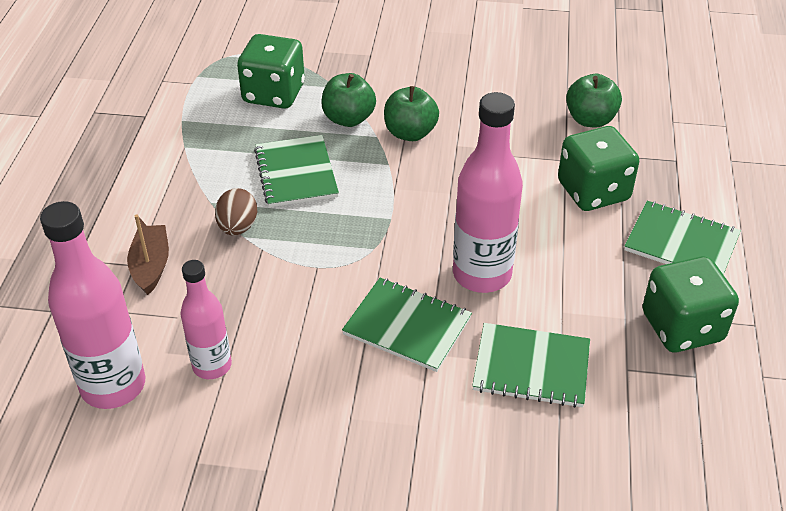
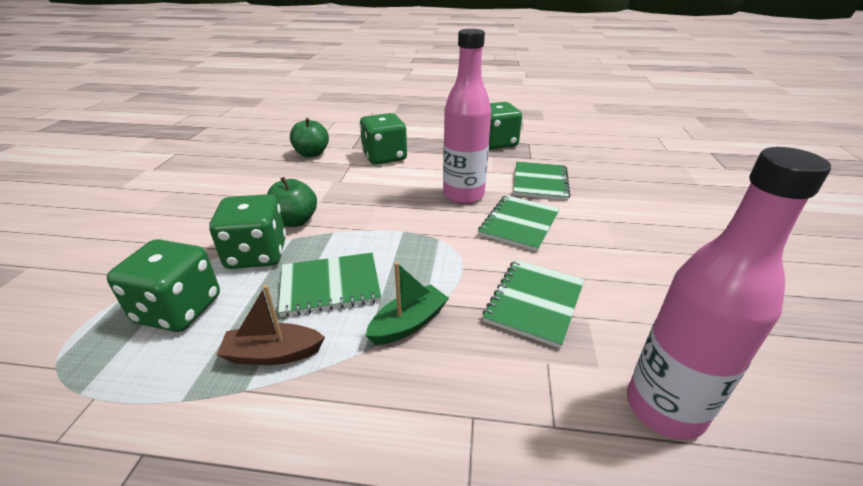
camera: 90 degrees left, 10 degrees down
brown boat [127,214,169,295] -> brown boat moved to [217,285,325,365]
pink bottle [180,260,232,379] -> none
brown egg [215,188,257,236] -> green boat [365,262,449,345]
green apple [321,73,376,127] -> green dice [209,194,286,269]
green notebook [624,201,741,275] -> green notebook moved to [482,259,584,348]

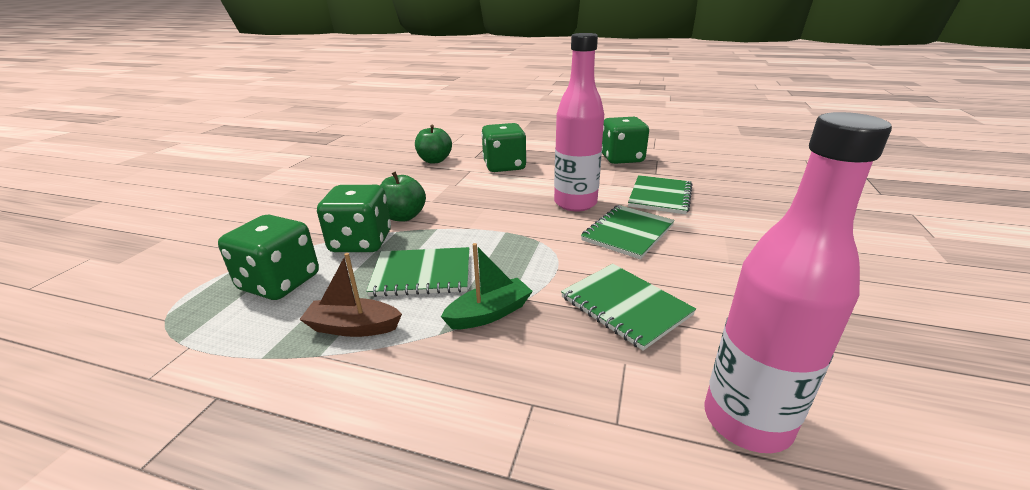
camera: 10 degrees right, 5 degrees down
green notebook [482,259,584,348] -> green notebook turned 75 degrees counterclockwise [561,264,696,351]

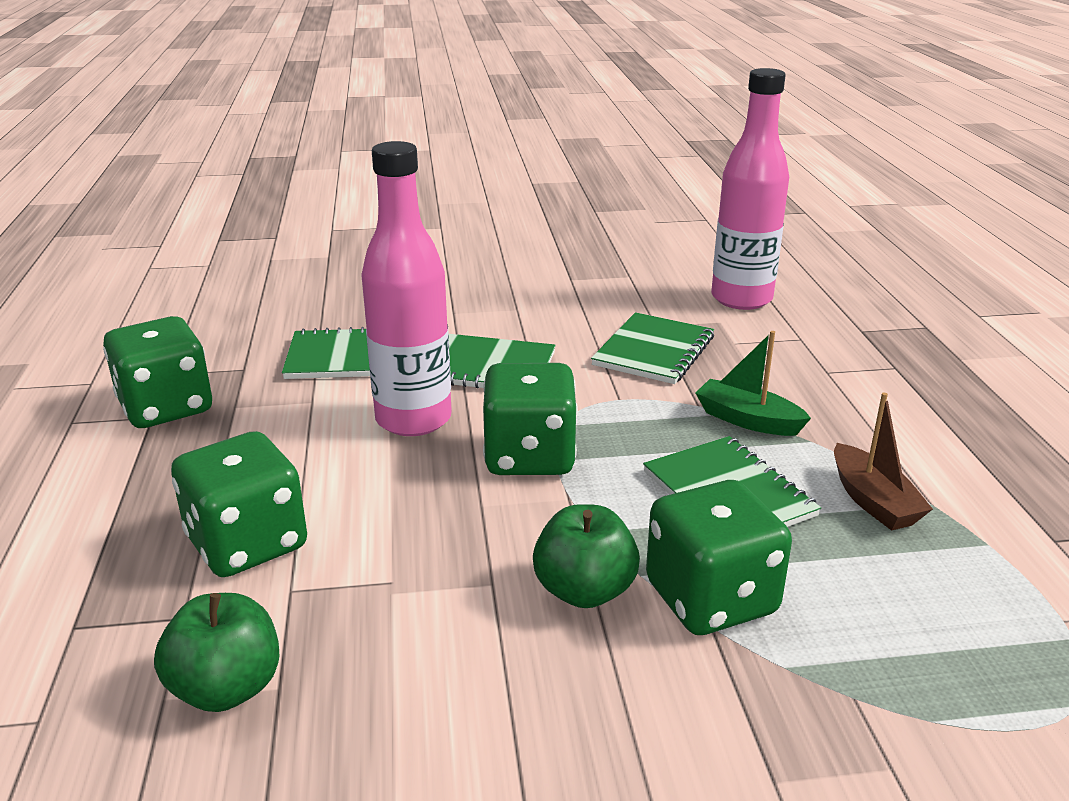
camera: 115 degrees left, 0 degrees up
green dice [218,215,319,300] -> green dice moved to [483,363,578,475]

